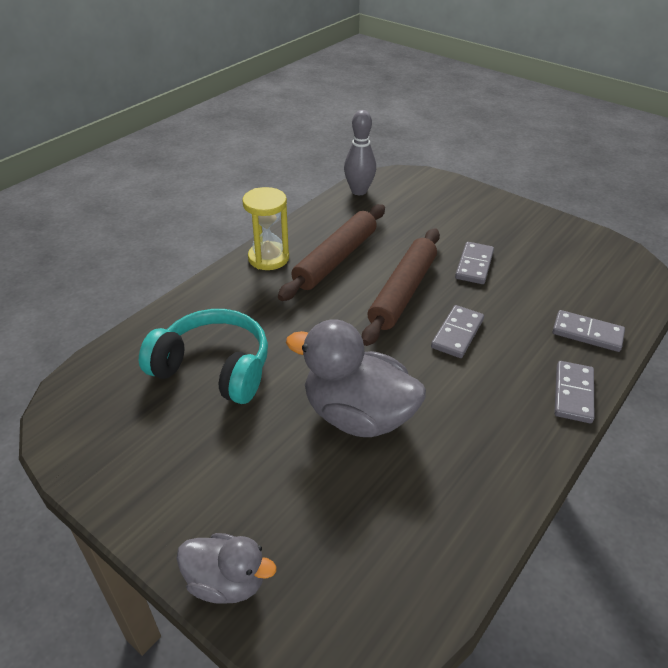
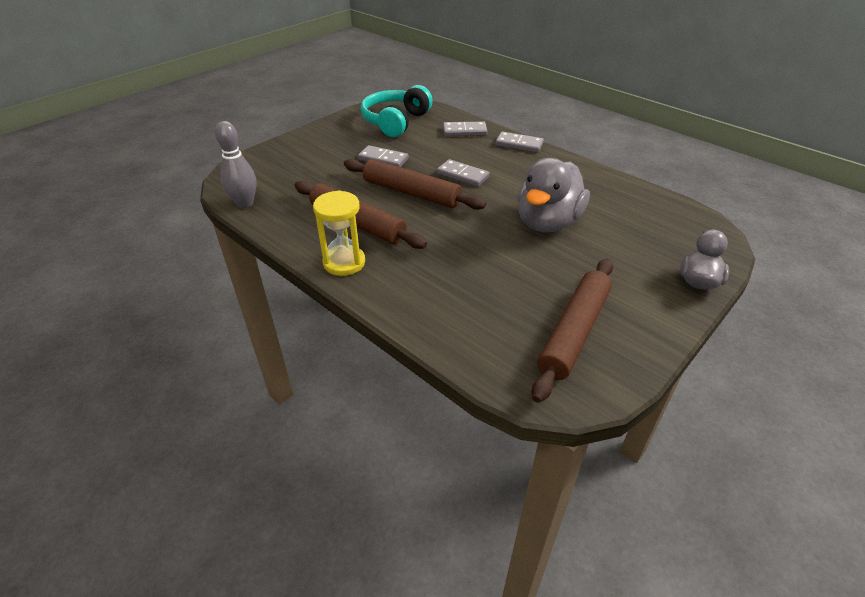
camera: 85 degrees left, 0 degrees up
turquoise headphones [139,309,268,404] -> turquoise headphones moved to [361,85,433,137]
grey domino [552,310,625,352] -> grey domino turned 60 degrees clockwise [443,122,488,136]
none -> brown rolling pin [532,258,613,403]

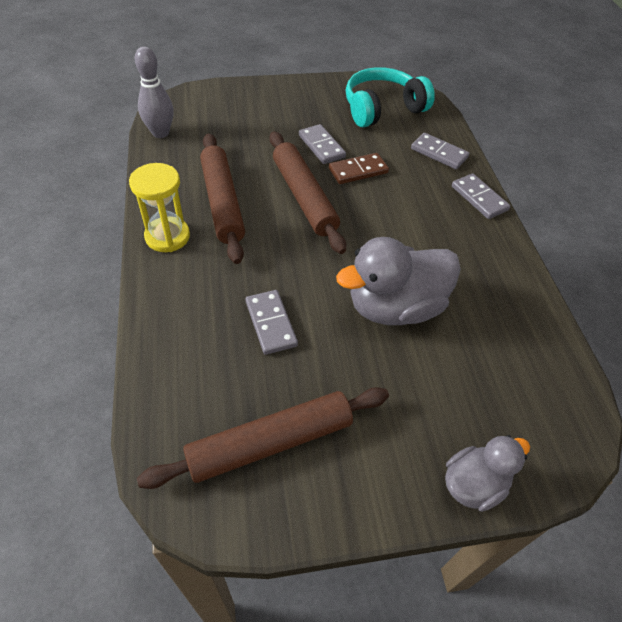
camera: 35 degrees right, 10 degrees up
grey domino [437,159,490,187] -> grey domino moved to [245,290,298,355]
none -> brown domino [329,153,389,184]

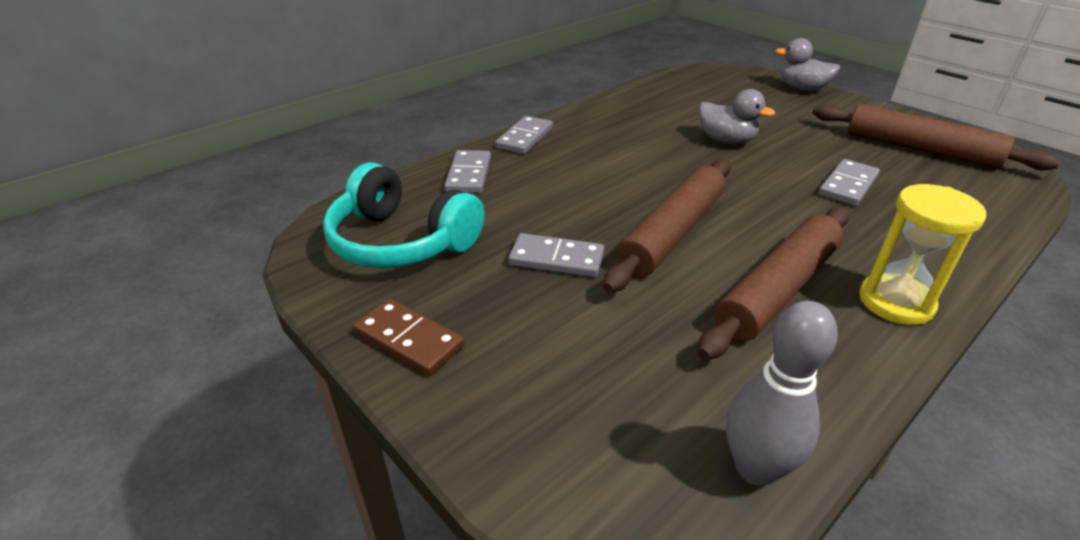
camera: 120 degrees left, 15 degrees down
grey domino [299,124,346,164] -> grey domino turned 75 degrees clockwise [508,233,604,277]
brown domino [329,153,389,184] -> brown domino moved to [353,299,464,376]
grey duck [336,237,461,325] -> grey duck [699,89,775,144], size x0.58

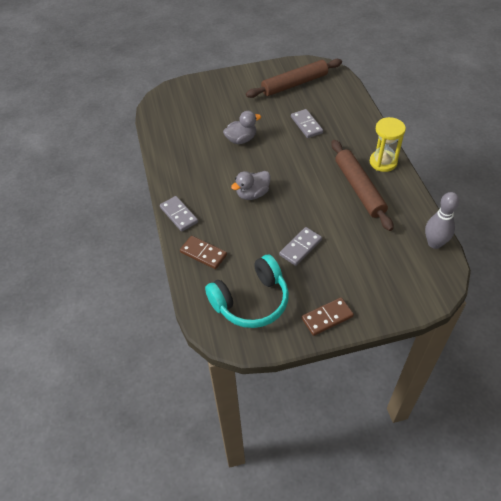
camera: 60 degrees left, 15 degrees up
grey domino [444,150,491,193] -> brown domino [180,236,227,269]
brown rolling pin [603,159,731,293] -> none
grey duck [775,38,840,91] -> grey duck moved to [231,171,271,200]

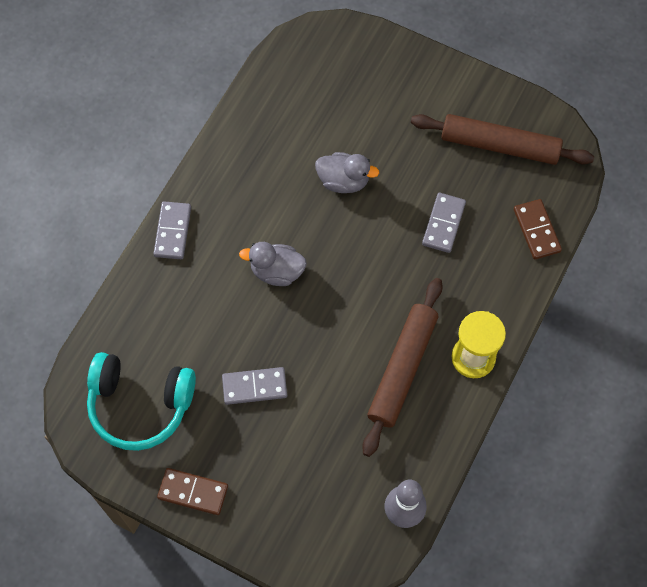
camera: 40 degrees right, 15 degrees up
brown domino [180,236,227,269] -> brown domino moved to [514,199,562,260]

